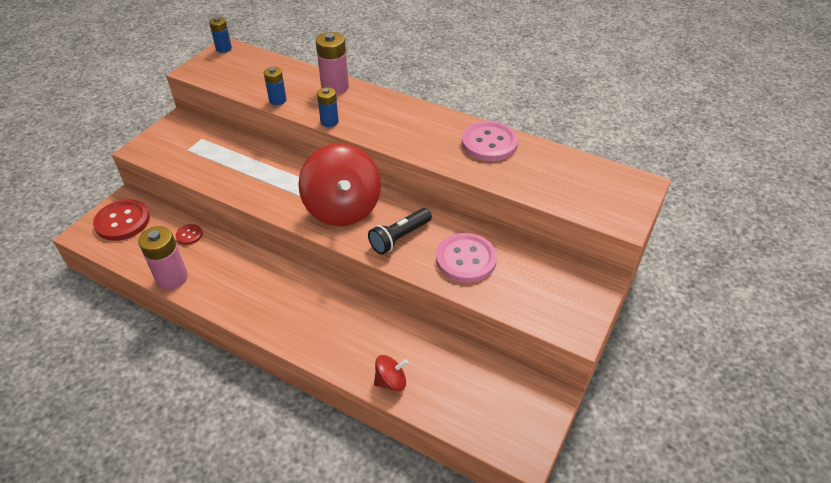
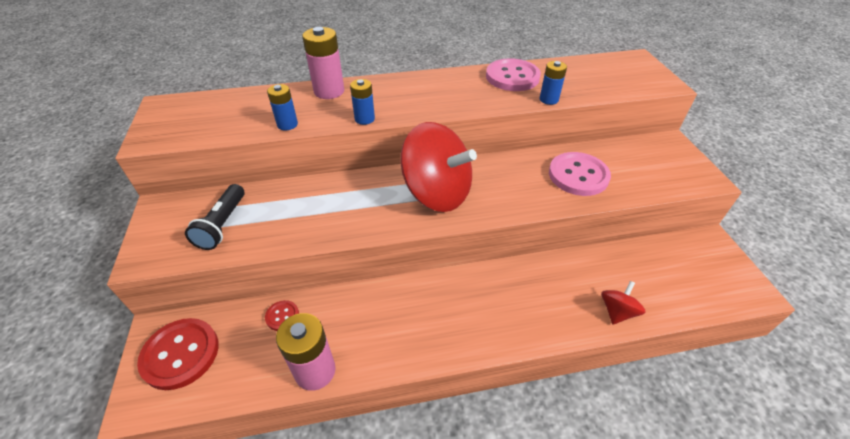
camera: 40 degrees left, 0 degrees up
blue battery [209,17,232,53] -> blue battery moved to [539,61,567,105]
black flashlight [368,208,432,254] -> black flashlight moved to [185,184,244,250]

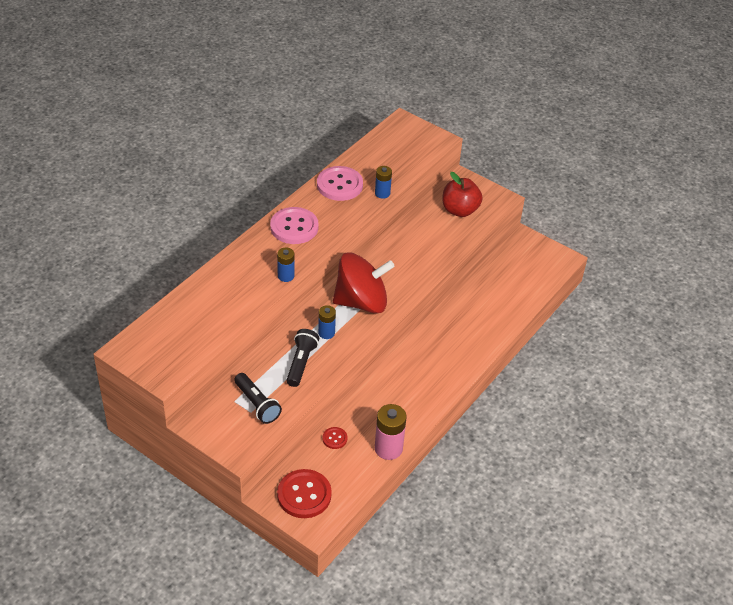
camera: 45 degrees left, 0 degrees up
blue battery [267,84,298,130] -> blue battery moved to [318,305,336,339]
pink battery [302,27,344,99] -> none
pink button [549,152,611,196] -> pink button moved to [270,207,318,244]
red spinning top [601,281,646,324] -> none
none -> black flashlight [286,329,319,387]
none -> red apple [442,172,482,217]

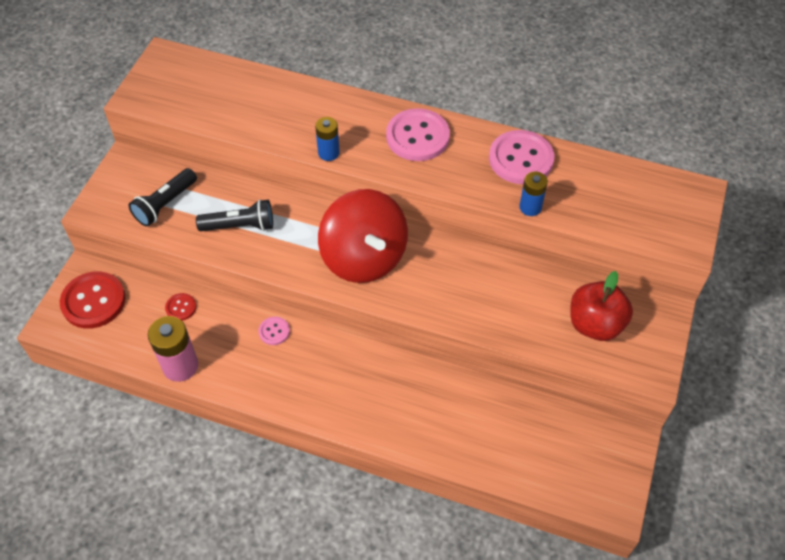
camera: 75 degrees right, 10 degrees up
blue battery [318,305,336,339] -> none
none -> pink button [259,317,290,345]

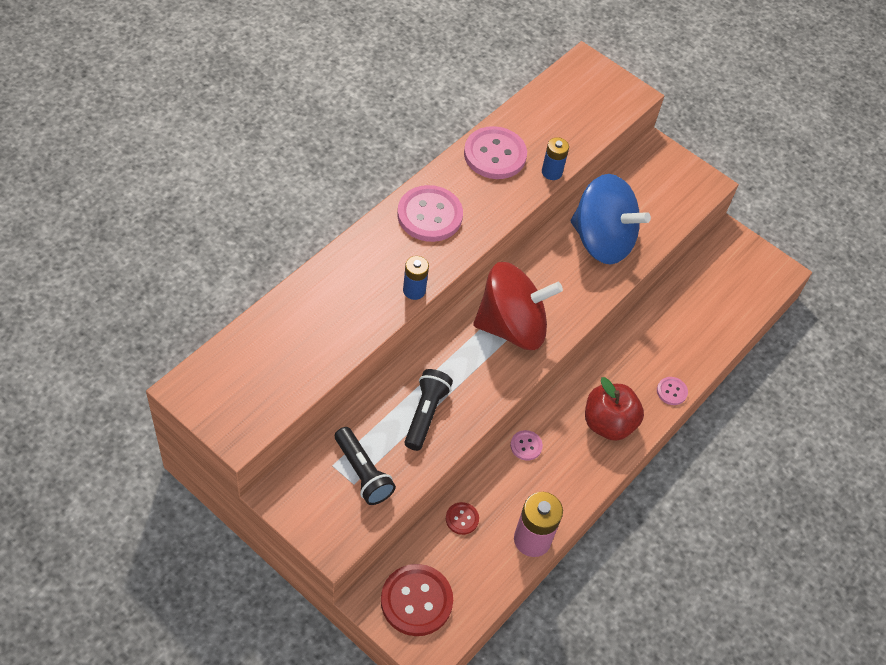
camera: 75 degrees left, 0 degrees up
red apple [570,271,633,341] -> red apple moved to [585,377,644,441]
none -> blue spinning top [571,174,651,264]
none -> pink button [657,377,688,405]

